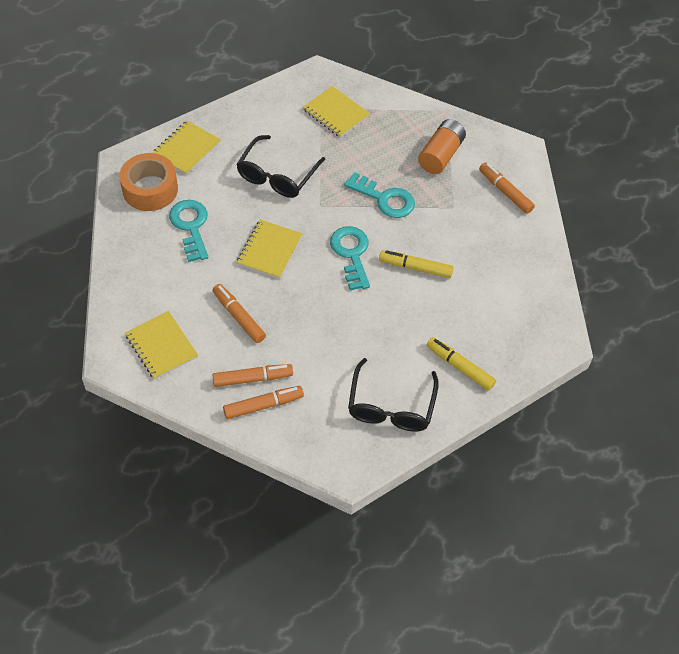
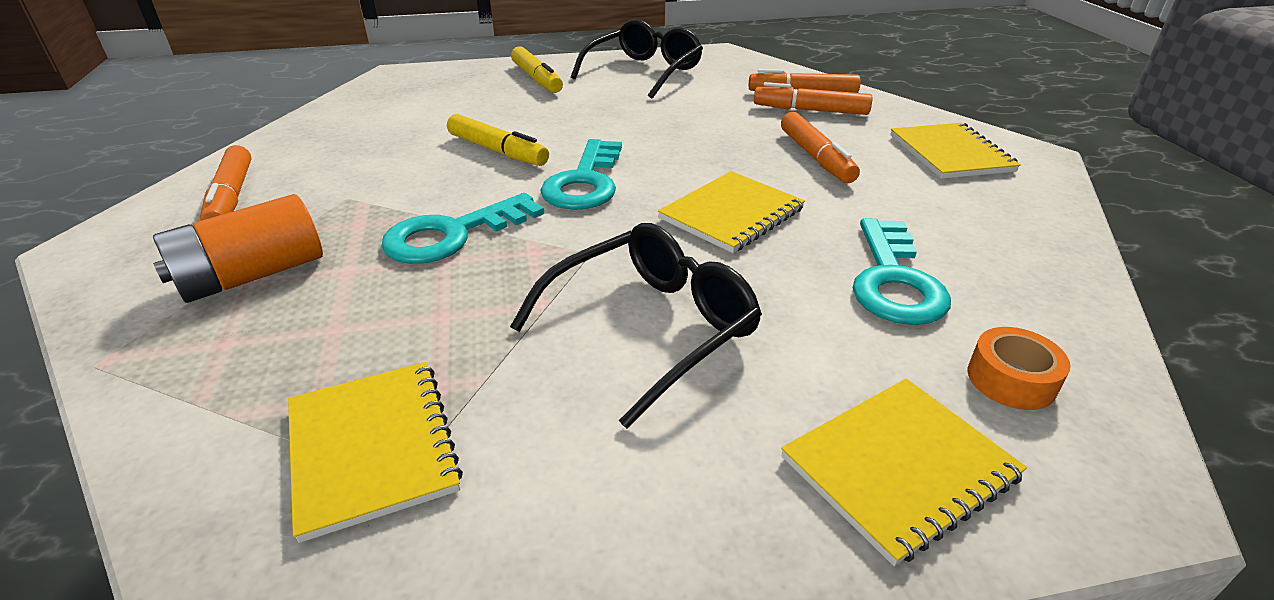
camera: 155 degrees left, 20 degrees down
orange tape [119,153,178,211] -> orange tape [968,327,1071,410], size x0.52
turquoise key [344,172,415,218] -> turquoise key turned 90 degrees counterclockwise [381,193,544,264]

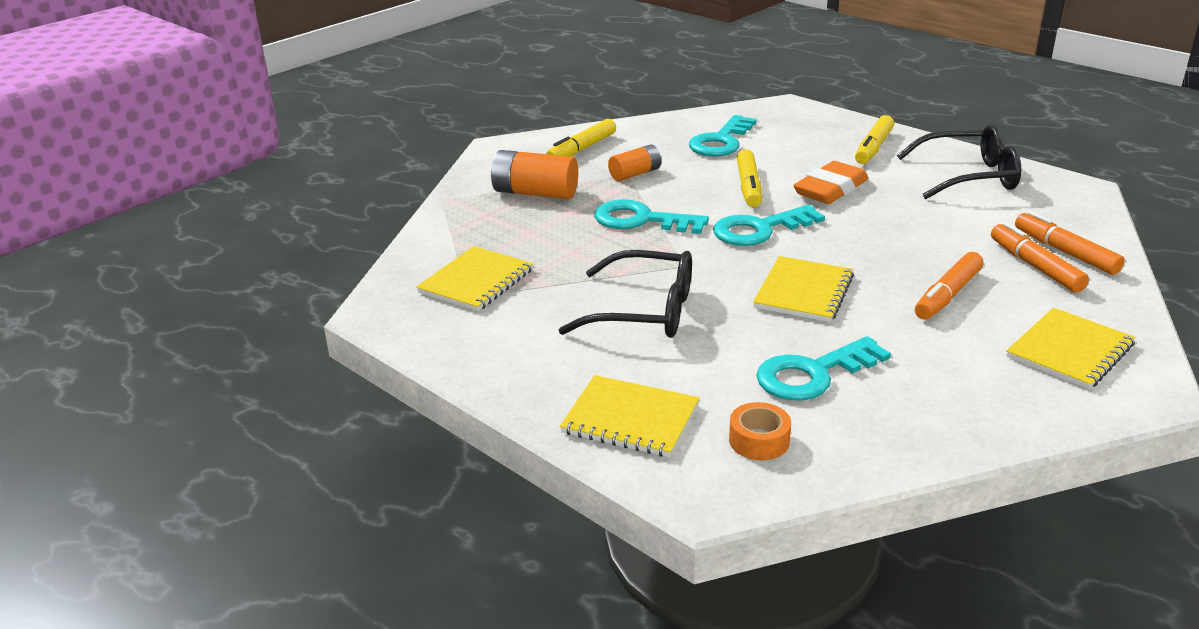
camera: 55 degrees right, 5 degrees down
orange marker [200,145,251,221] -> yellow marker [546,119,616,157]
yellow notebook [658,171,805,253] -> yellow notebook turned 75 degrees counterclockwise [753,256,854,322]
none -> orange battery [608,144,661,181]
none -> turquoise key [689,115,757,157]
none -> orange eraser [793,161,868,204]

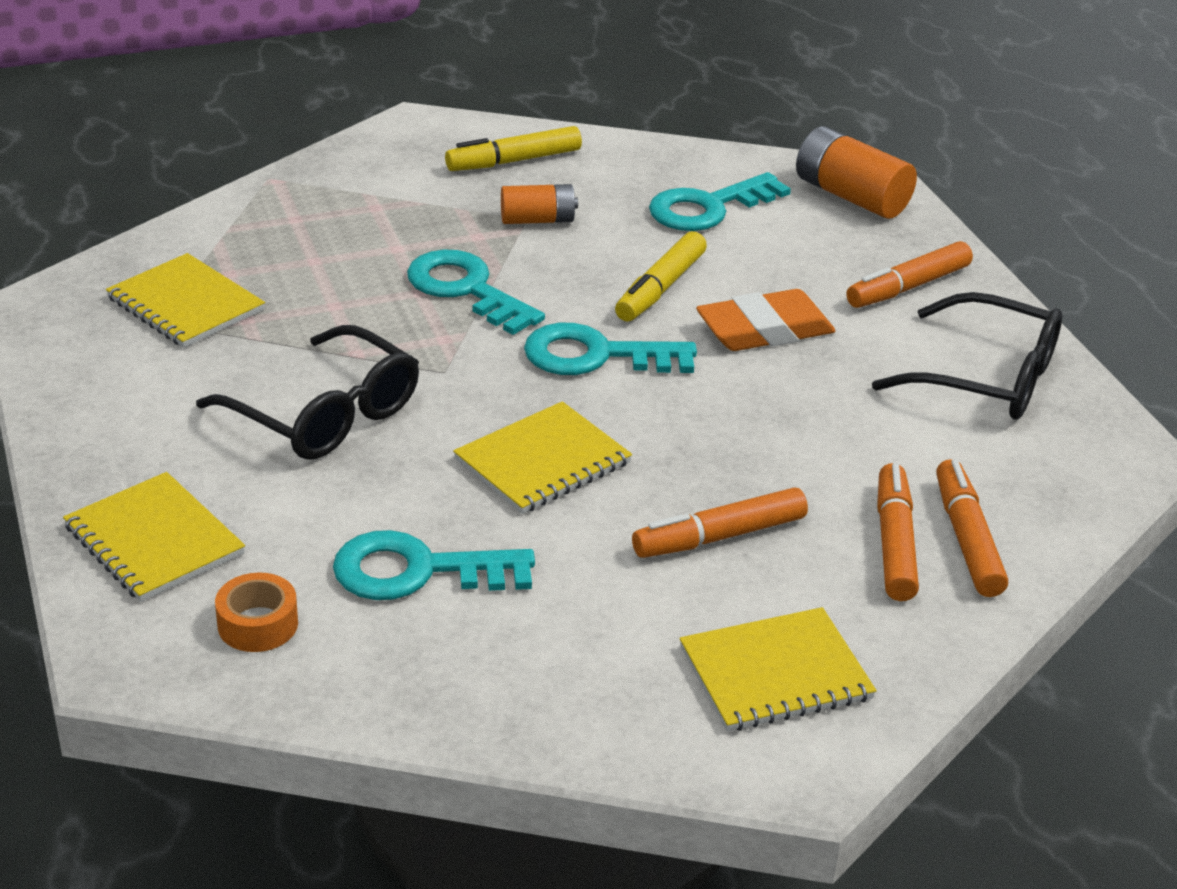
camera: 25 degrees right, 5 degrees up
yellow notebook [416,246,533,312] -> yellow notebook turned 75 degrees clockwise [106,253,265,348]
orange battery [491,150,578,199] -> orange battery moved to [796,126,917,219]
yellow marker [855,115,894,164] -> orange marker [846,241,973,308]

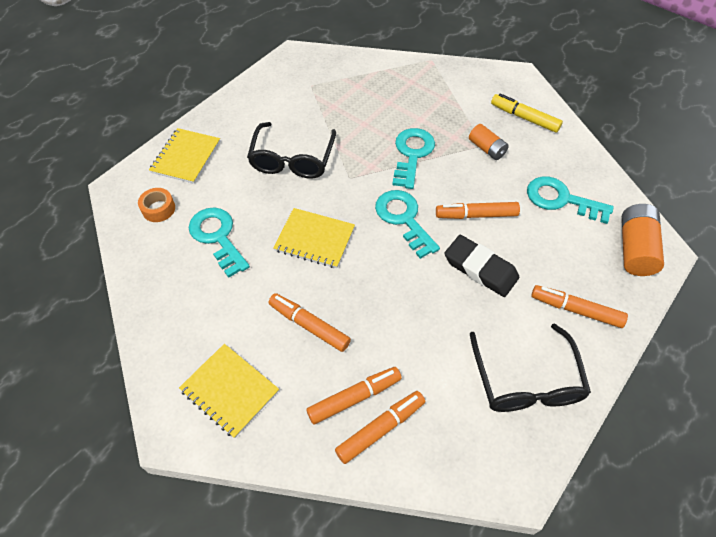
camera: 60 degrees right, 20 degrees up
yellow notebook [106,253,265,348] -> none
yellow marker [615,231,707,322] -> orange marker [436,202,520,219]
orange eraser [696,289,835,351] -> black eraser [444,235,519,297]

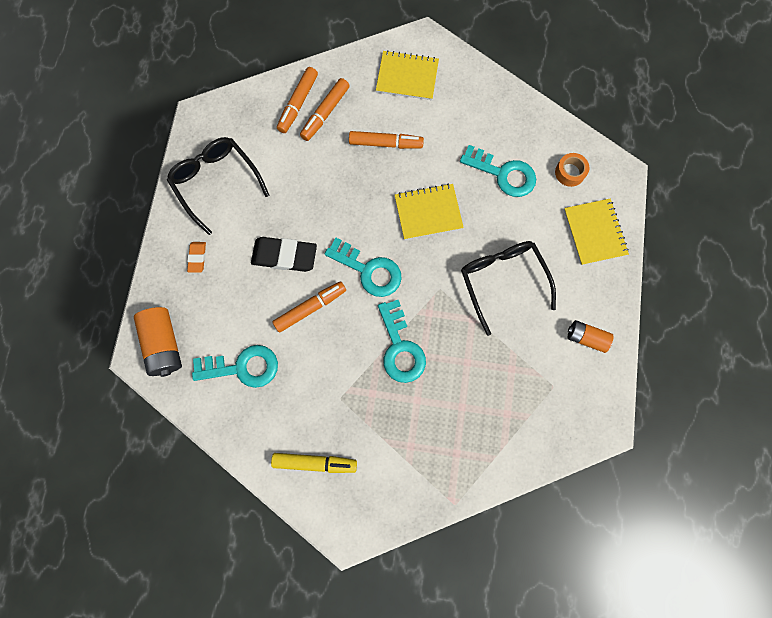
camera: 150 degrees right, 20 degrees up
orange battery [469,124,509,160] -> orange battery moved to [568,320,614,353]
orange marker [531,285,628,328] -> orange eraser [187,242,206,273]

